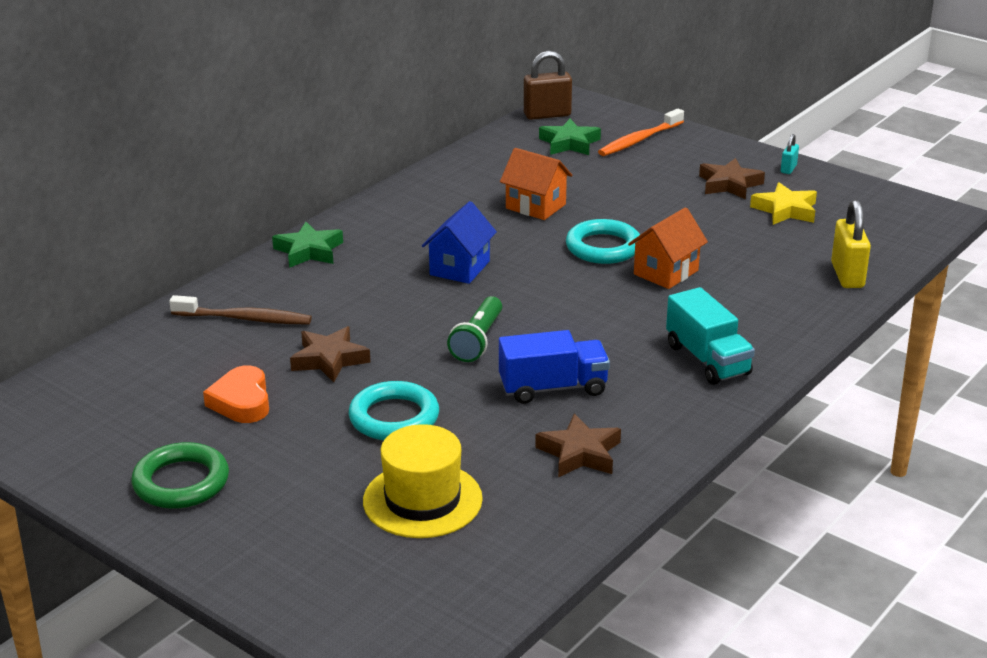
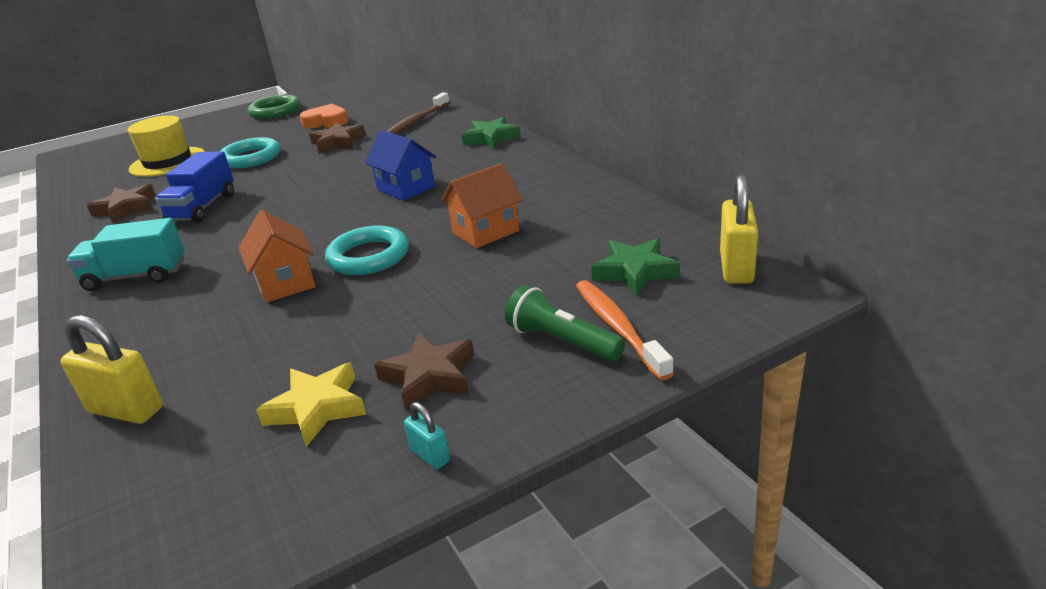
camera: 115 degrees right, 0 degrees up
green flashlight [447,296,502,362] -> green flashlight moved to [505,285,625,362]
brown padlock [524,51,572,120] -> yellow padlock [720,174,758,284]

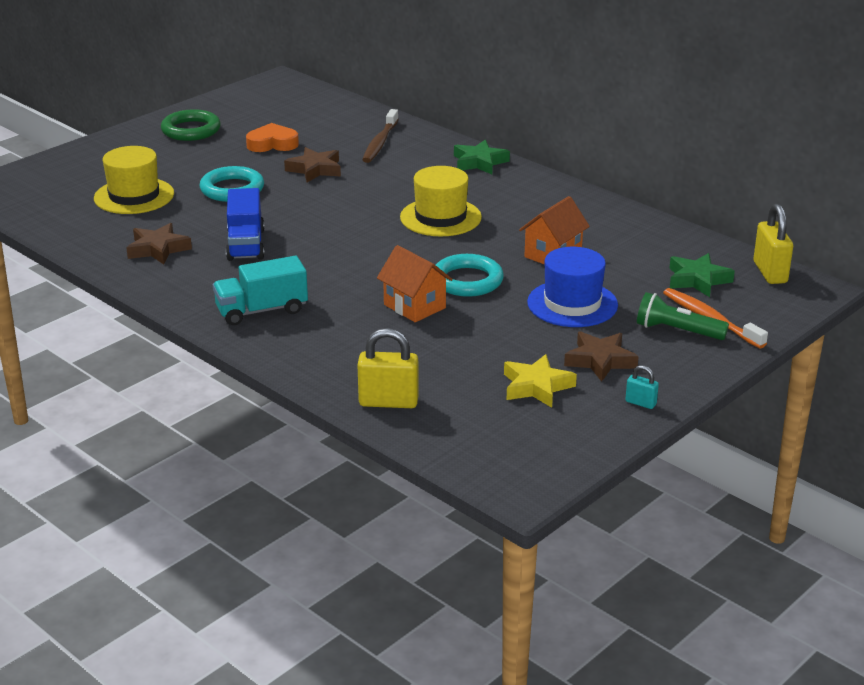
camera: 20 degrees left, 0 degrees up
blue house [365,130,436,201] -> yellow hat [400,166,482,236]
none -> blue hat [527,247,618,327]

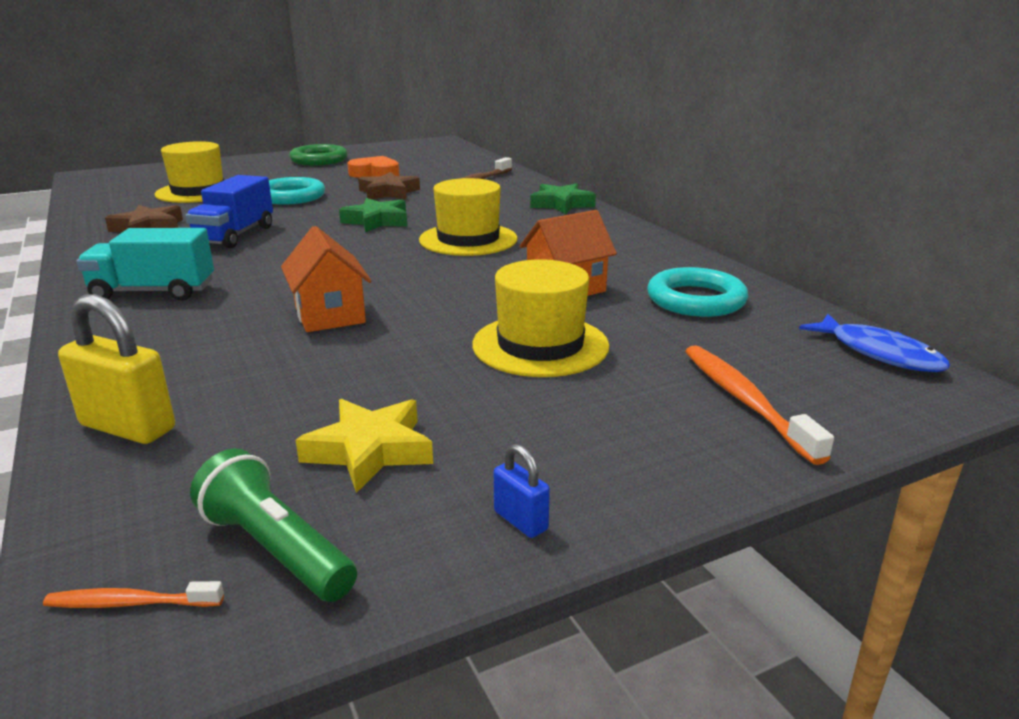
camera: 20 degrees right, 5 degrees down
turquoise ring [436,254,504,297] -> turquoise ring moved to [647,267,748,317]
blue hat [527,247,618,327] -> yellow hat [472,259,609,377]
brown star [564,331,639,382] -> none
turquoise padlock [625,365,659,409] -> blue padlock [494,444,550,538]
green flashlight [637,292,729,340] -> green flashlight moved to [190,448,357,602]
green star [669,253,735,297] -> green star moved to [339,198,407,232]
yellow padlock [753,204,793,284] -> blue fish [799,314,950,372]
none -> orange toothbrush [43,581,224,608]

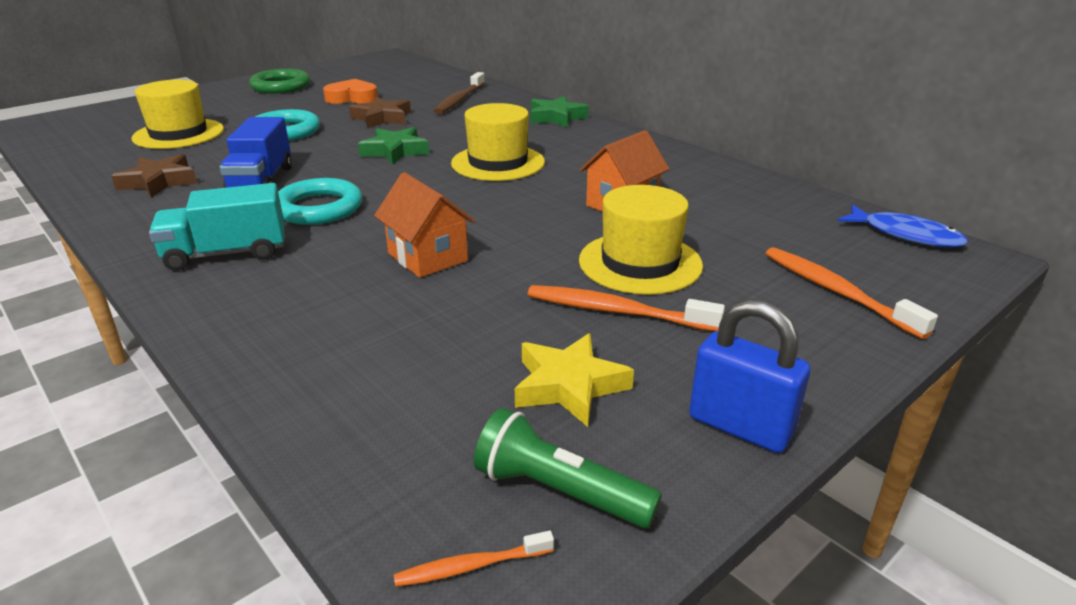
camera: 15 degrees left, 5 degrees up
yellow padlock [58,294,175,444] -> none
blue padlock [494,444,550,538] -> blue padlock [689,299,810,453], size x1.94
turquoise ring [647,267,748,317] -> turquoise ring moved to [278,178,362,225]
none -> orange toothbrush [528,285,725,331]

